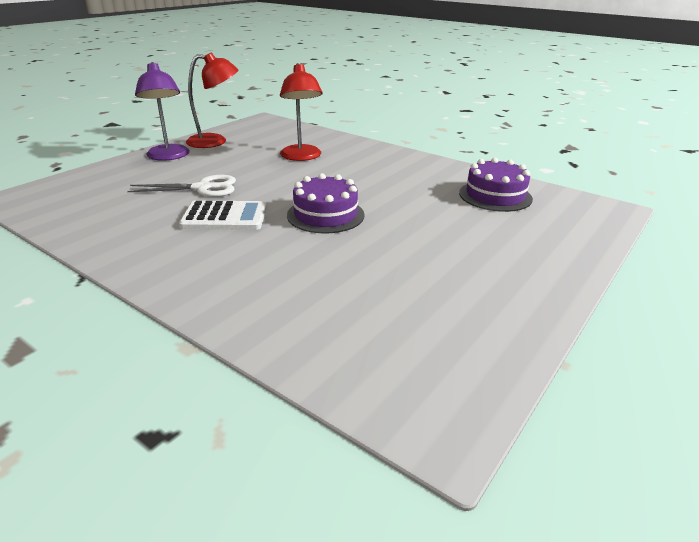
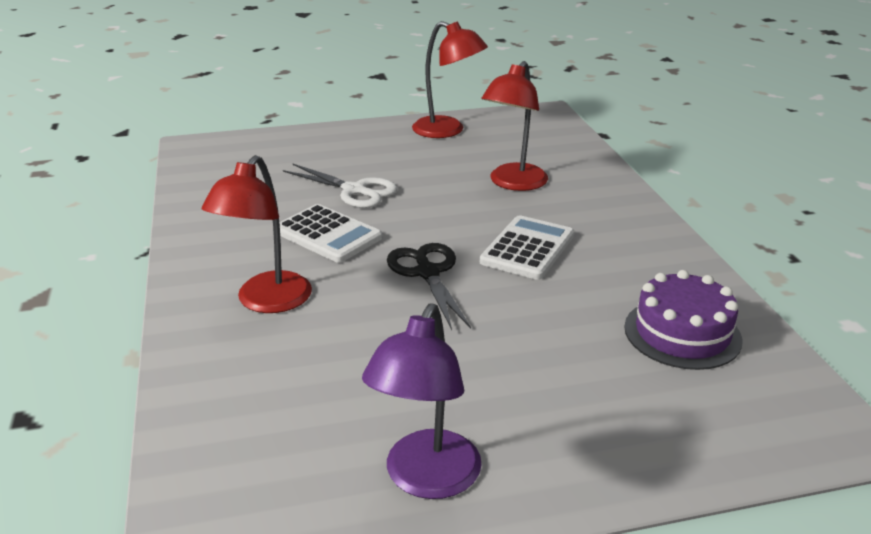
camera: 40 degrees right, 0 degrees up
purple lamp [135,62,189,161] -> purple lamp moved to [362,303,482,499]
purple cake [287,173,365,234] -> black scissors [387,243,471,330]
none -> red lamp [202,155,312,313]
none -> white calculator [480,215,574,280]

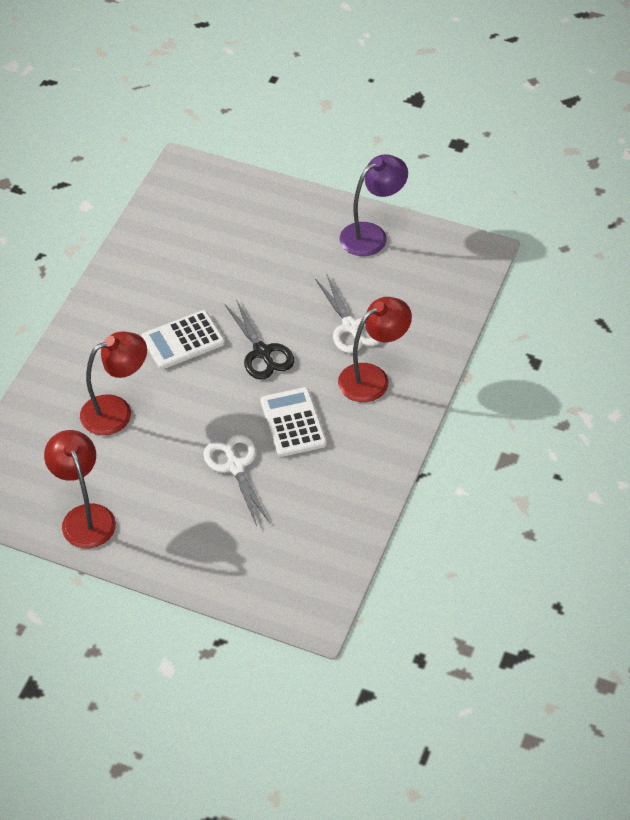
camera: 145 degrees left, 20 degrees up
black scissors [387,243,471,330] -> black scissors turned 45 degrees counterclockwise [225,299,294,379]
purple cake [624,270,742,370] -> none
none -> white scissors [315,275,380,353]

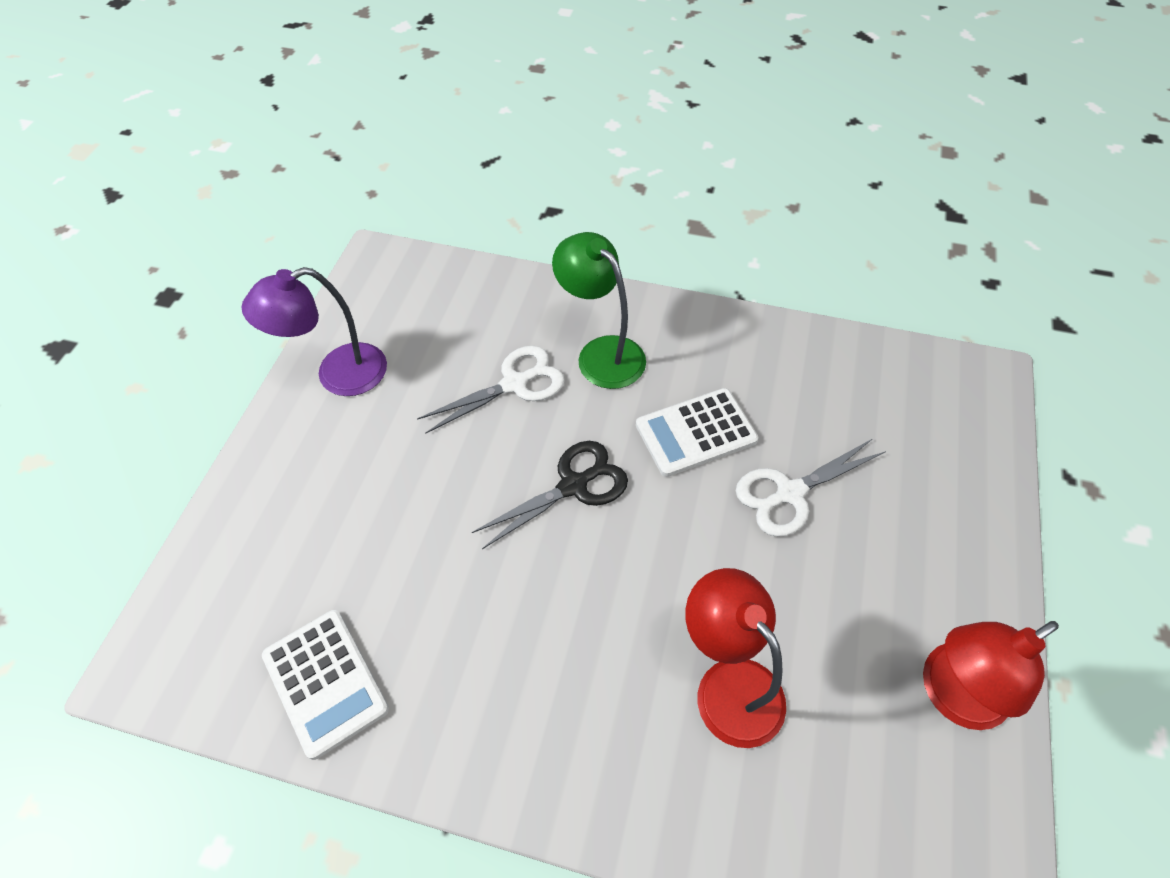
camera: 95 degrees left, 5 degrees up
white calculator [141,310,225,369] -> white calculator moved to [262,610,389,760]
red lamp [338,297,412,402] -> green lamp [552,232,646,389]
purple lamp [340,154,408,256] -> purple lamp turned 75 degrees counterclockwise [242,267,387,396]

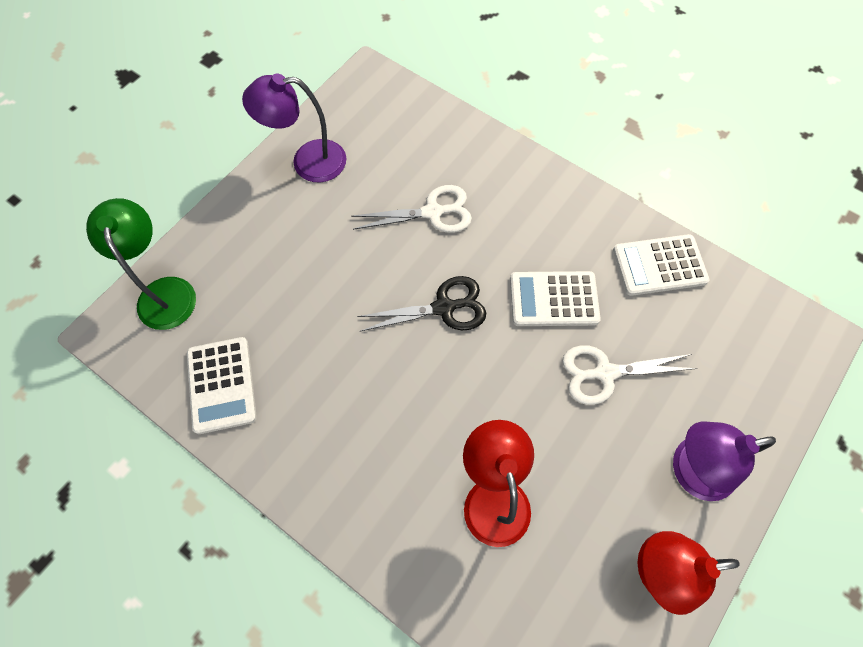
camera: 20 degrees right, 10 degrees up
green lamp [552,232,646,389] -> green lamp moved to [86,198,196,330]
none -> white calculator [613,234,709,296]
none -> purple lamp [673,421,776,501]

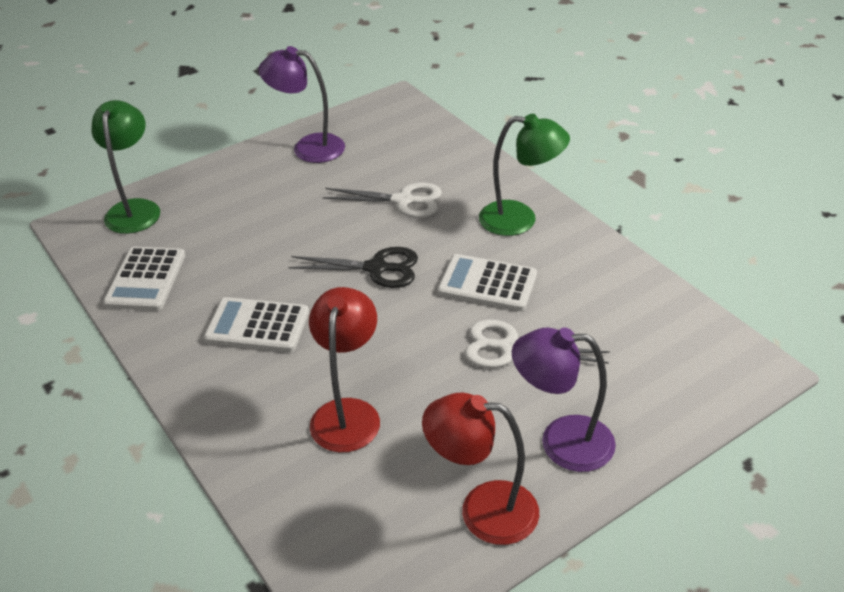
camera: 20 degrees right, 25 degrees down
white calculator [613,234,709,296] -> white calculator moved to [204,297,309,352]
none -> green lamp [479,114,570,236]

